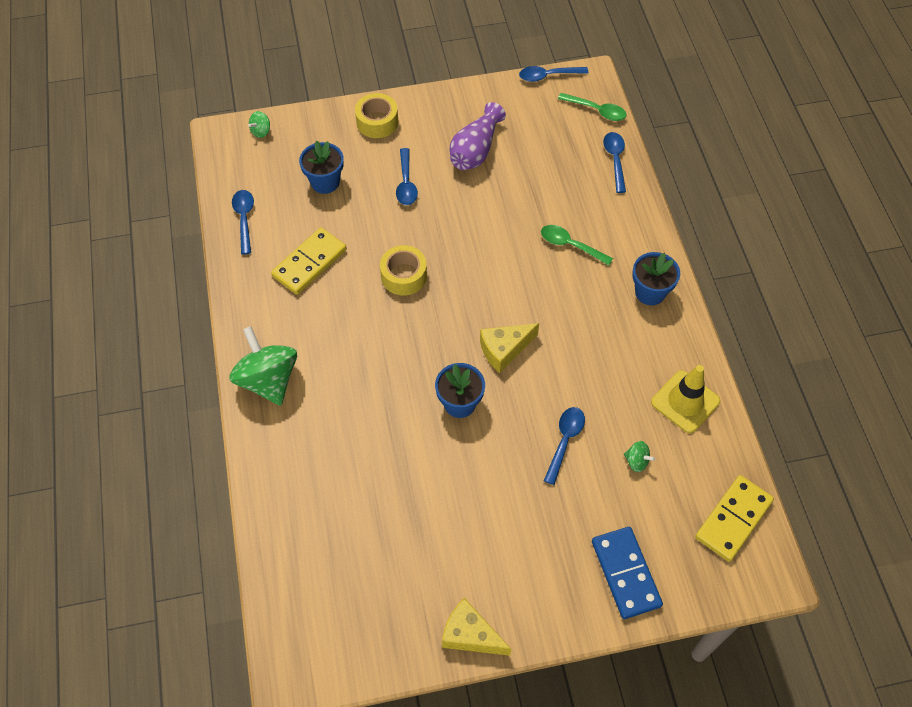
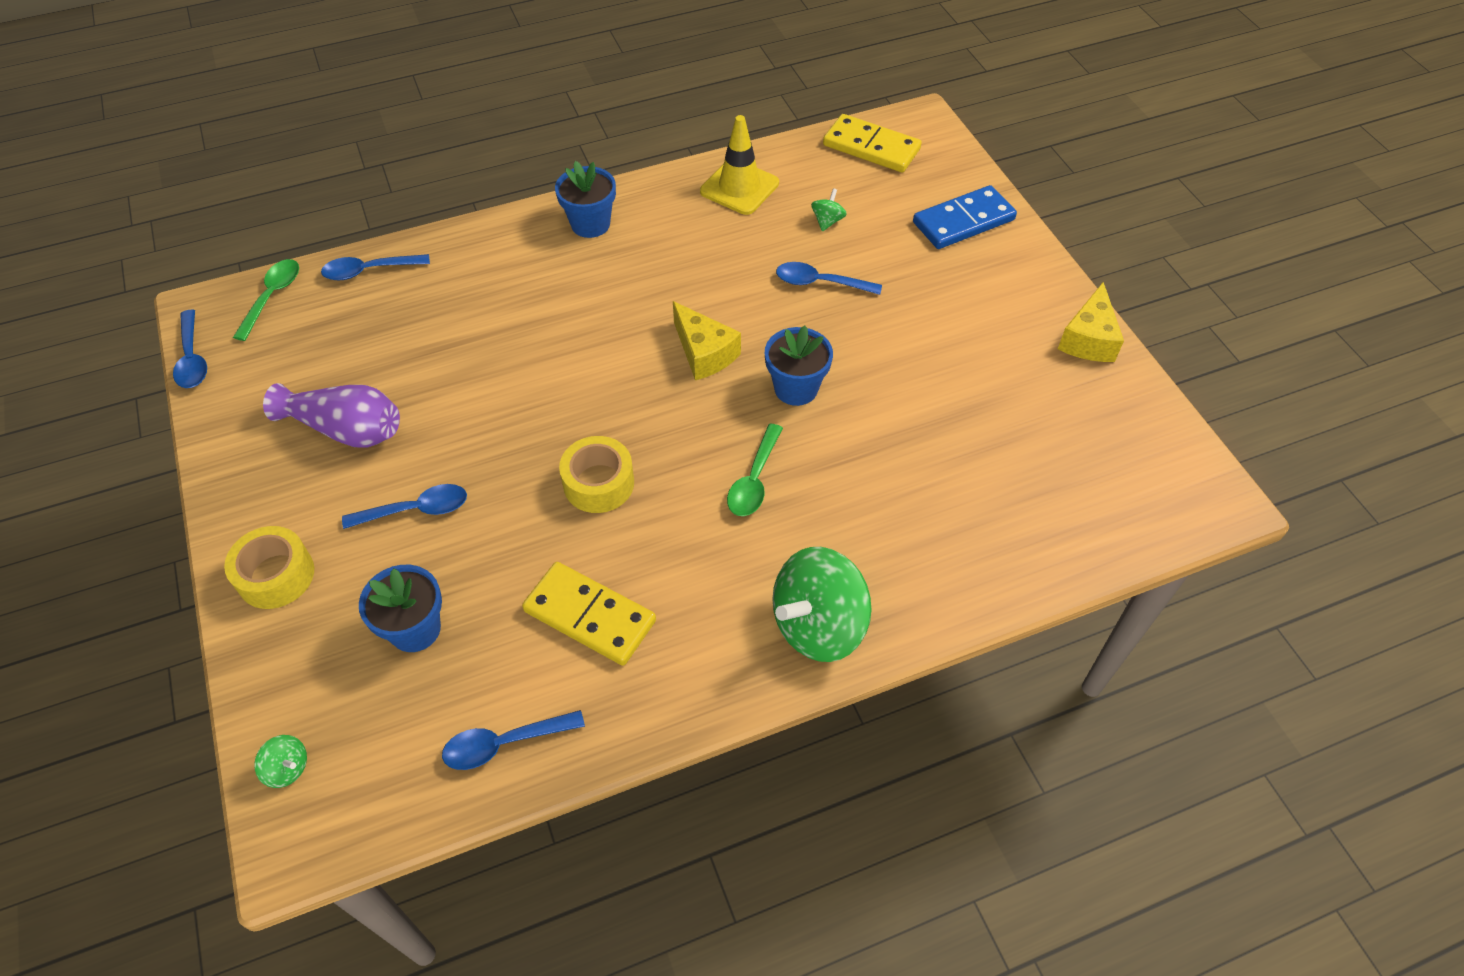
camera: 100 degrees left, 5 degrees down
green spoon [541,225,613,265] -> green spoon moved to [727,424,783,516]

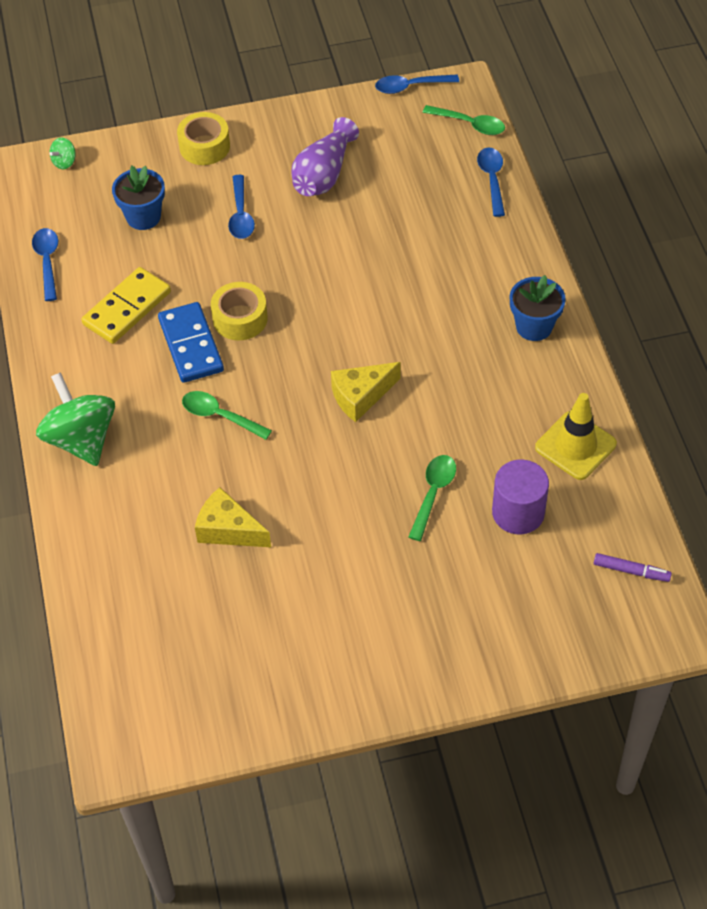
camera: 100 degrees right, 0 degrees up
blue flower pot [765,326,833,406] -> none
blue spoon [776,262,882,295] -> green spoon [408,455,456,541]
green spinning top [811,188,847,231] -> purple cylinder [492,460,549,534]
yellow domino [823,114,922,172] -> purple marker [594,553,672,582]
blue domino [913,185,1017,249] -> blue domino moved to [158,302,224,383]
yellow cheese [1058,282,1124,362] -> yellow cheese moved to [195,487,271,547]

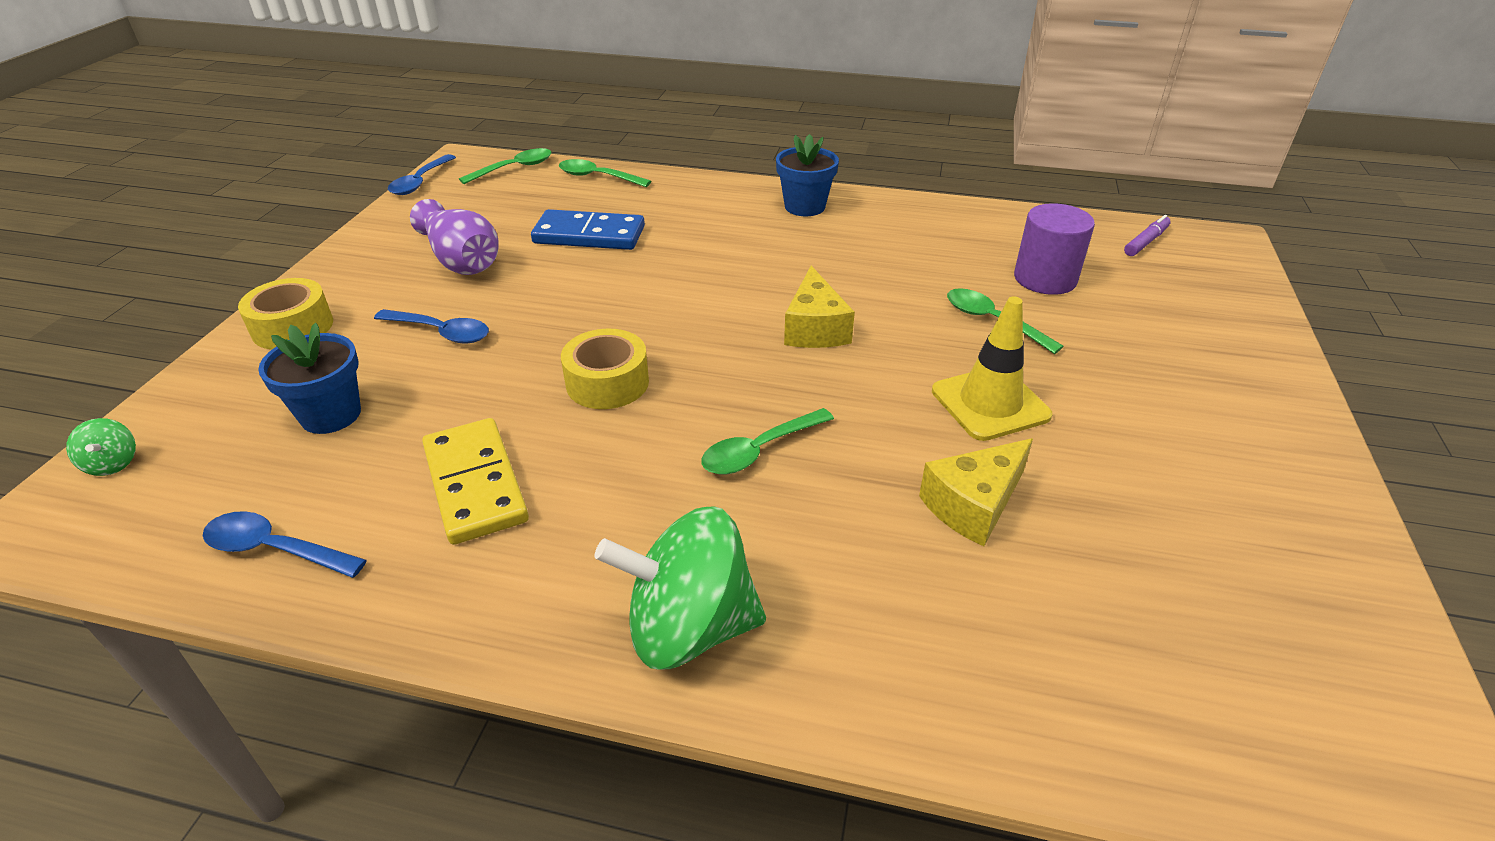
camera: 65 degrees left, 15 degrees down
blue domino [158,302,224,383] -> blue domino moved to [531,209,645,250]
blue spoon [477,148,505,217] -> green spoon [559,159,651,187]
yellow traffic cone [535,393,617,480] -> yellow traffic cone moved to [932,297,1052,441]

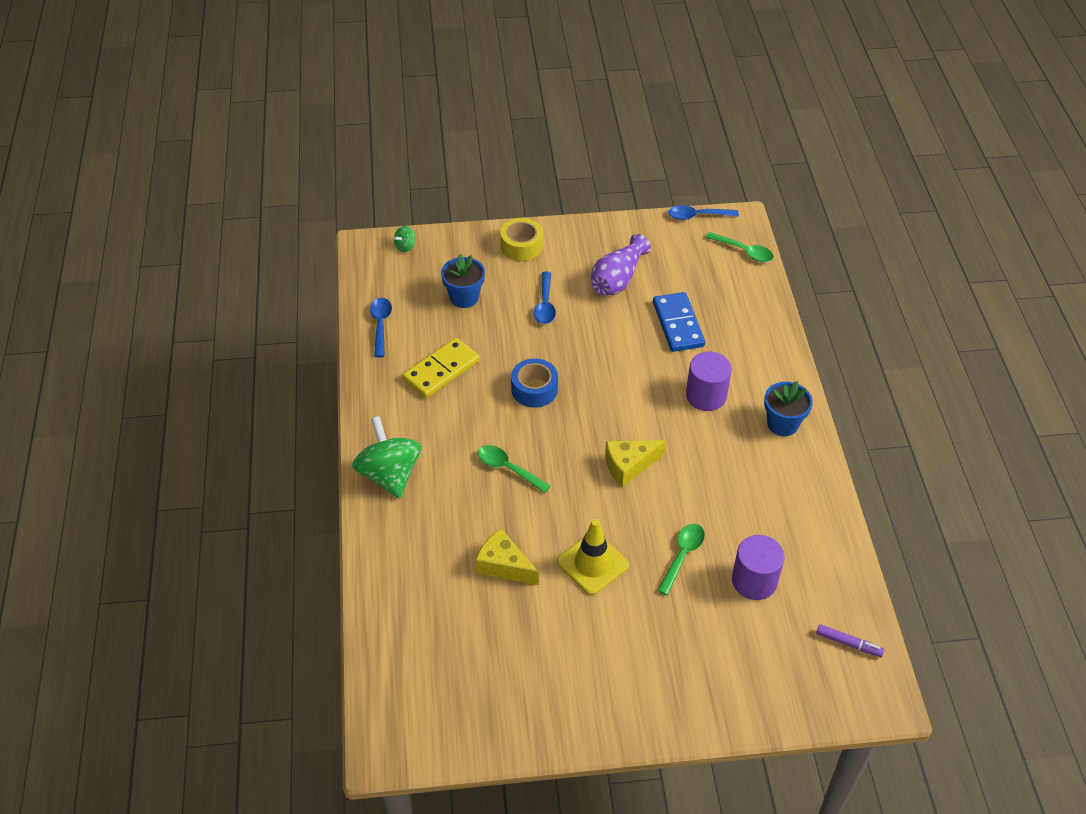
camera: 70 degrees right, 10 degrees up
green spoon [559,159,651,187] -> none
yellow tape [561,329,649,409] -> blue tape [511,358,558,408]
none -> purple cylinder [686,352,732,411]

